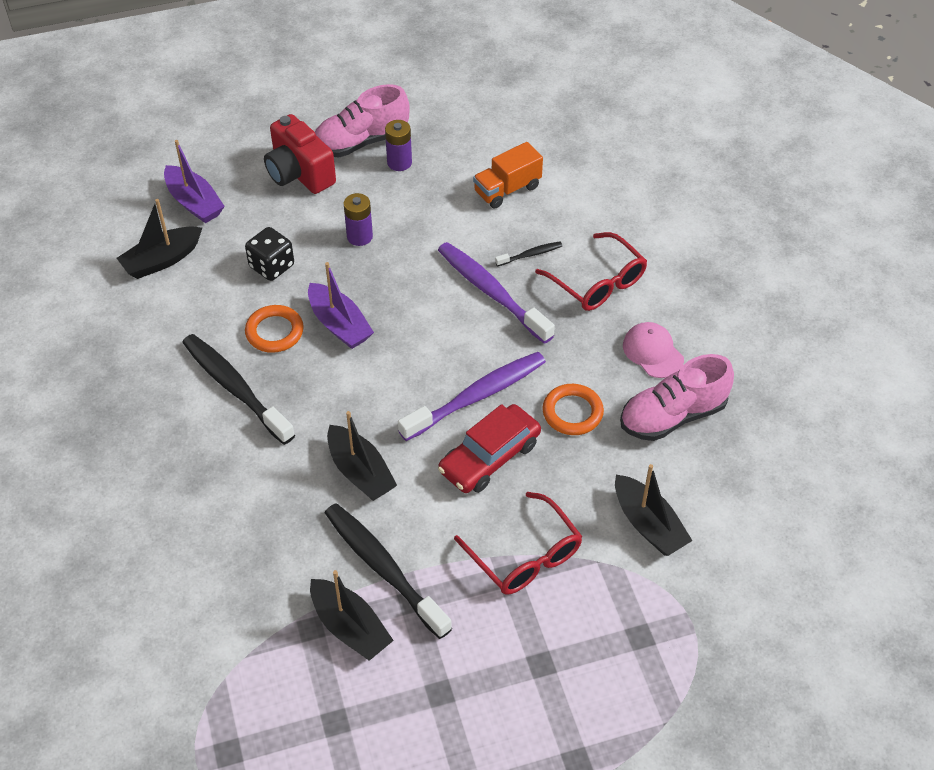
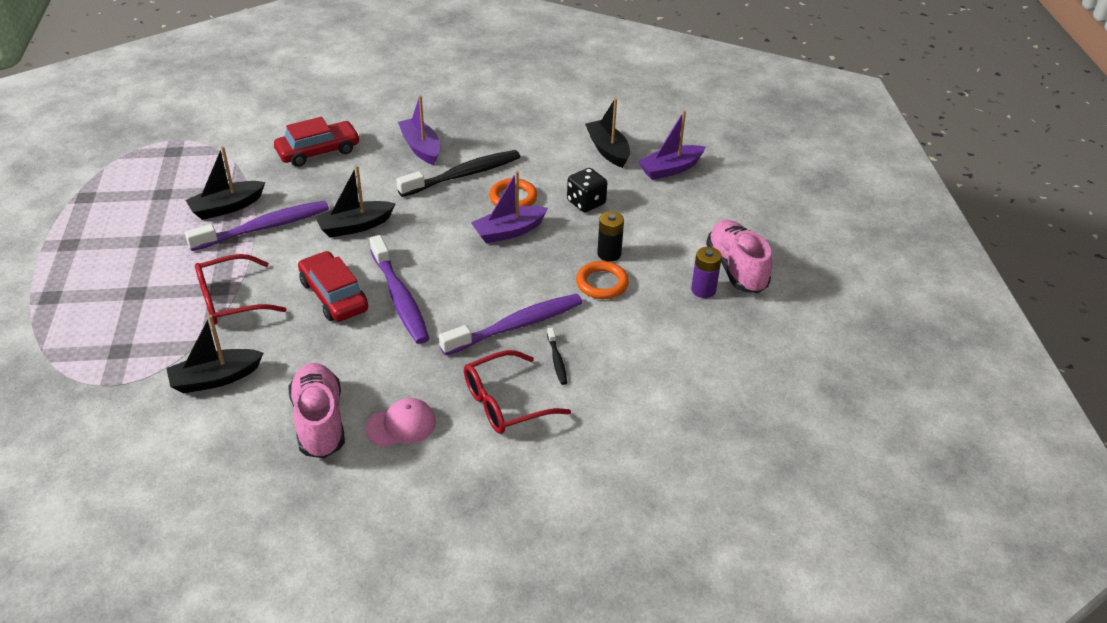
camera: 100 degrees right, 10 degrees down
red camera [264,114,336,194] -> none
black toothbrush [325,503,452,639] -> purple toothbrush [185,201,329,251]
purple battery [343,193,373,246] -> black battery [597,211,624,262]
orange truck [473,142,543,208] -> none
orange ring [542,384,604,435] -> orange ring moved to [576,261,629,299]
none -> red car [274,117,360,167]
none -> purple boat [398,95,440,165]

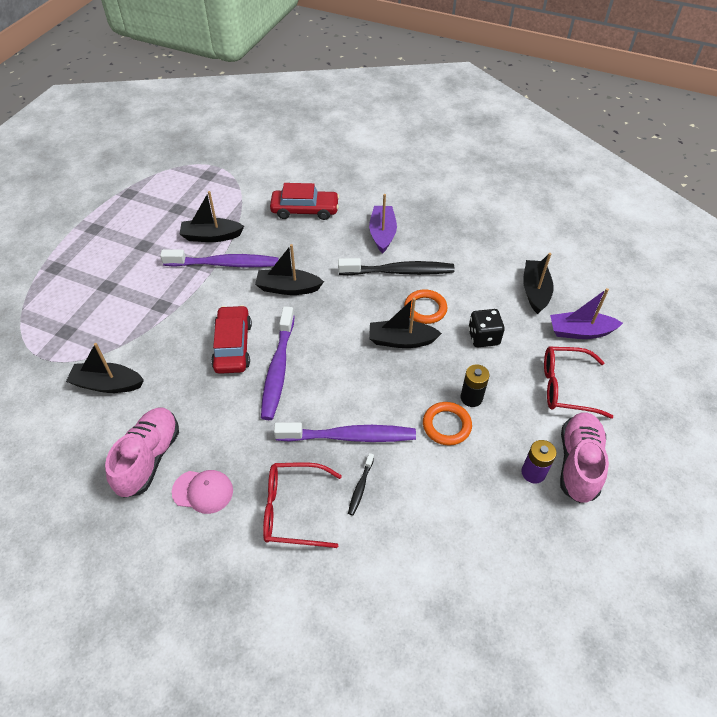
camera: 30 degrees right, 10 degrees up
red glasses [195,254,287,324] -> red glasses moved to [544,347,613,419]
purple boat [471,171,548,244] -> black boat [369,297,442,348]

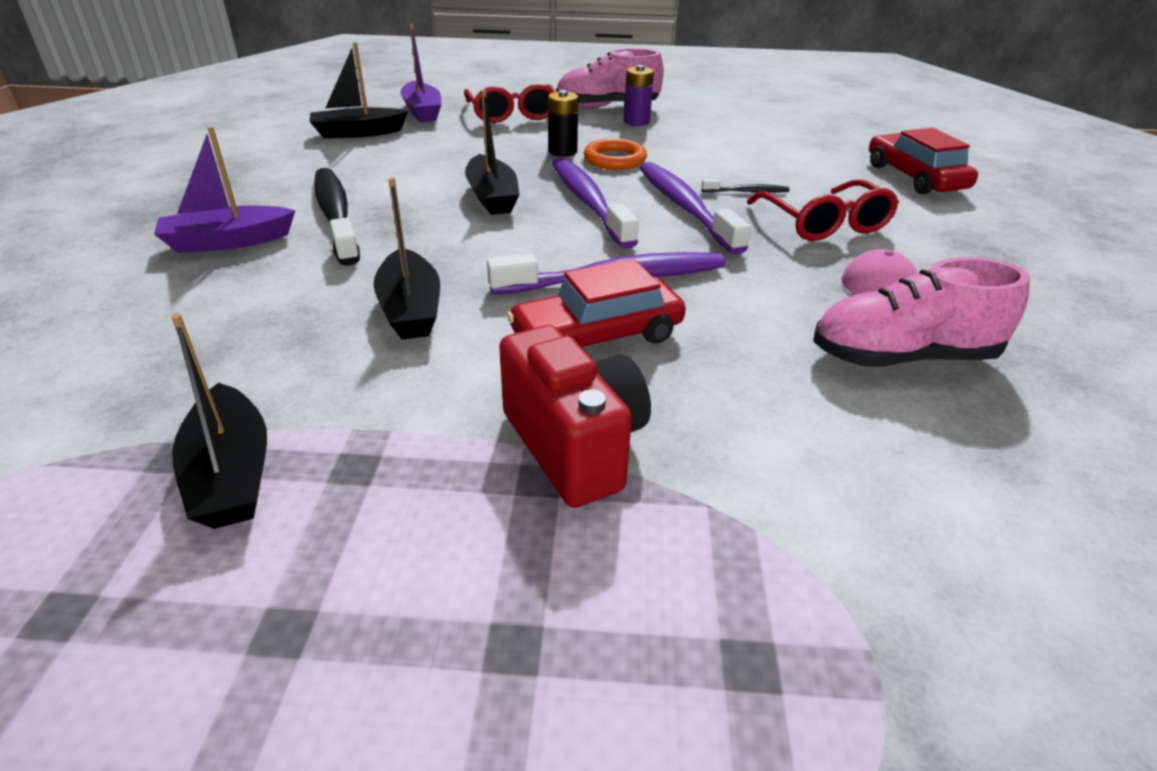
camera: 110 degrees left, 15 degrees down
black boat [66,343,144,393] -> none
purple toothbrush [160,249,279,267] -> purple toothbrush moved to [552,157,639,249]
red car [270,183,339,220] -> red car moved to [869,128,978,194]
orange ring [404,289,448,324] -> none
black dice [468,309,505,347] -> none
none -> red camera [499,325,651,508]

